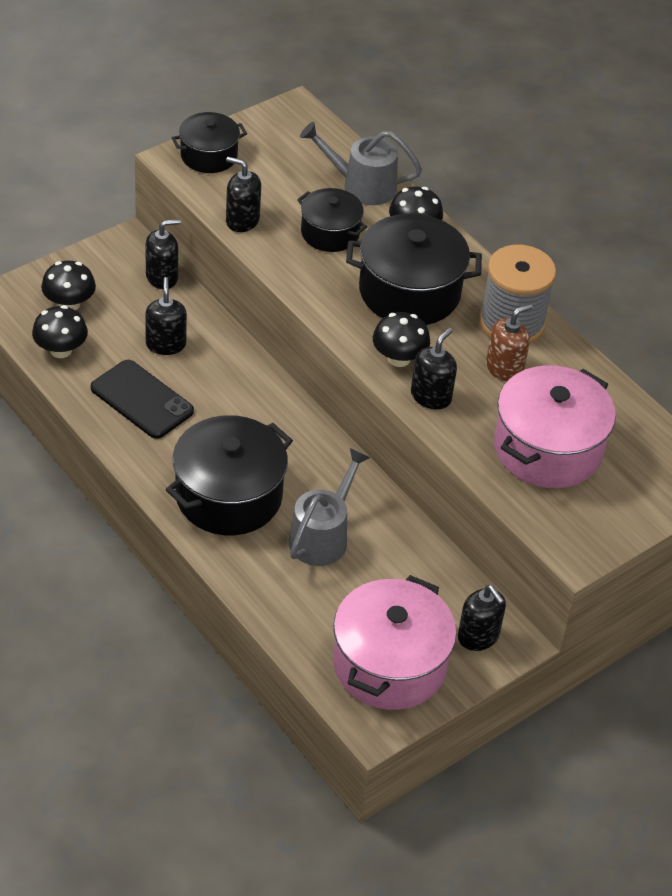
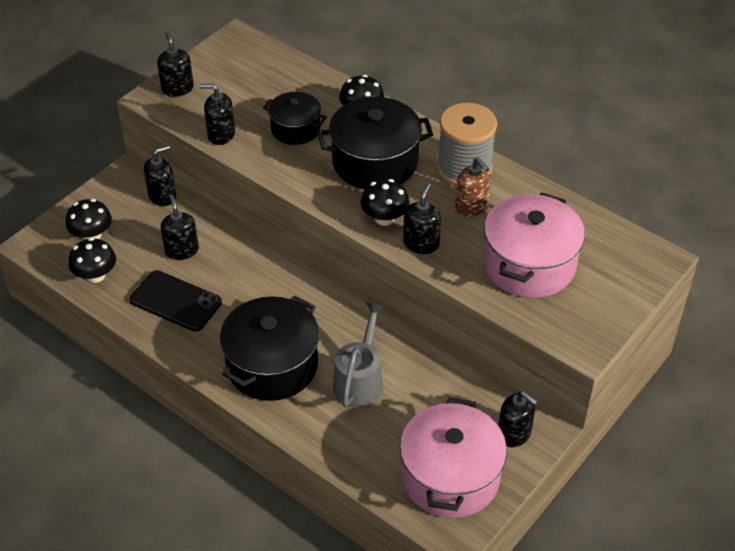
camera: 10 degrees left, 0 degrees up
black pot [172,112,247,173] -> black soap dispenser [157,31,194,97]
grey watering can [300,122,422,205] -> none
brown soap dispenser [486,304,533,381] -> brown soap dispenser turned 105 degrees clockwise [455,158,491,217]

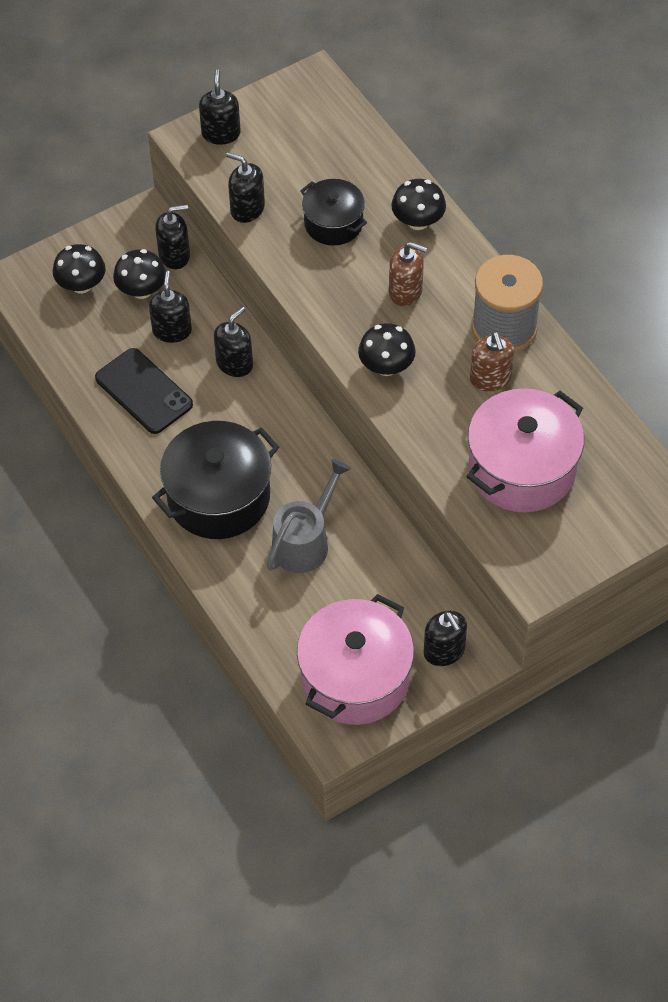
camera: 20 degrees right, 10 degrees up
black mushroom [68,238,116,283] -> black mushroom moved to [113,249,166,299]
black pot [318,97,433,189] -> brown soap dispenser [389,242,427,306]
black soap dispenser [403,183,441,254] -> black soap dispenser moved to [214,307,253,377]

